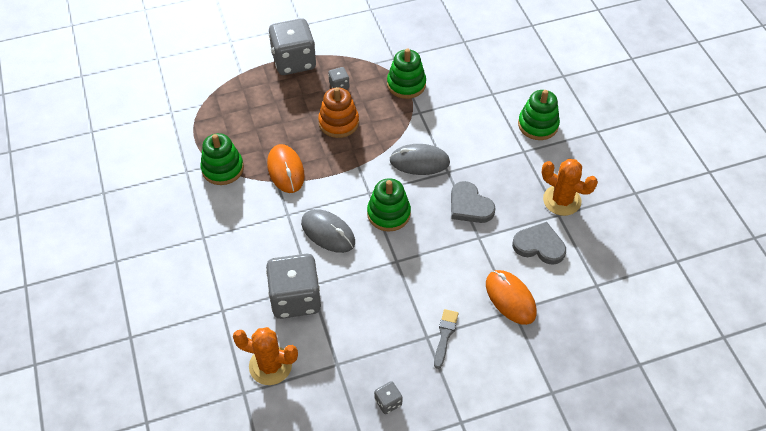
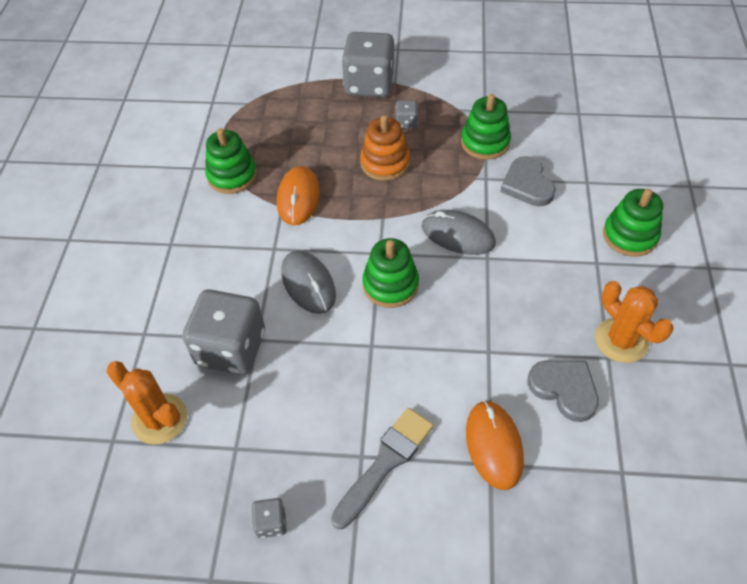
camera: 25 degrees right, 0 degrees up
grey brush [434,309,459,369] -> grey brush [331,408,434,529], size x1.59
grey heart [451,181,496,223] -> grey heart moved to [500,156,556,206]

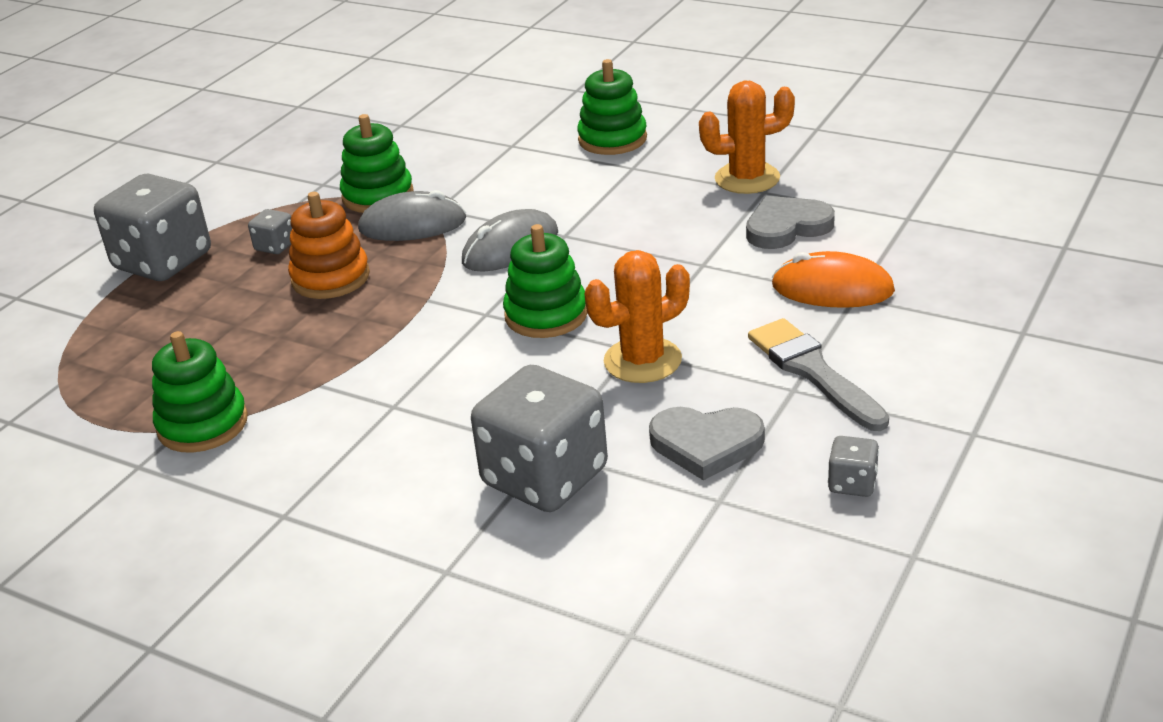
camera: 65 degrees left, 20 degrees down
orange cactus [106,361,187,445] -> orange cactus moved to [585,250,690,383]
orange mouse [277,166,320,225] -> none
grey mouse [281,250,336,314] -> grey mouse moved to [358,190,466,241]
grey heart [500,156,556,206] -> grey heart moved to [649,407,765,480]

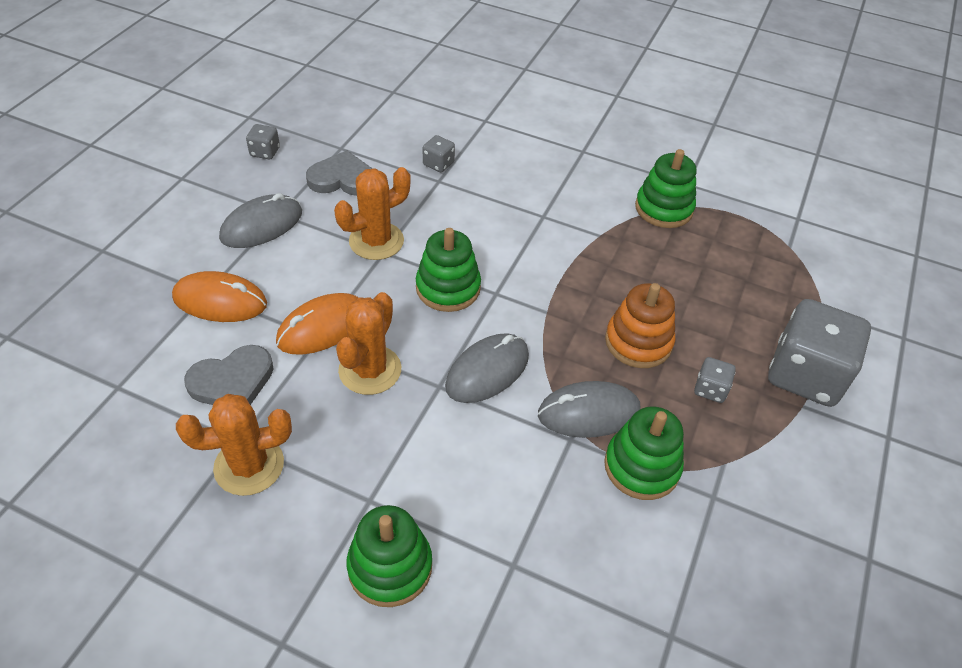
camera: 170 degrees right, 15 degrees up
grey dice [471,365,608,512] -> grey dice [423,135,455,172], size x0.43
grey brush [748,318,889,431] -> grey mouse [219,193,302,248]
none -> orange mouse [276,293,359,355]
none -> orange cactus [336,292,401,395]

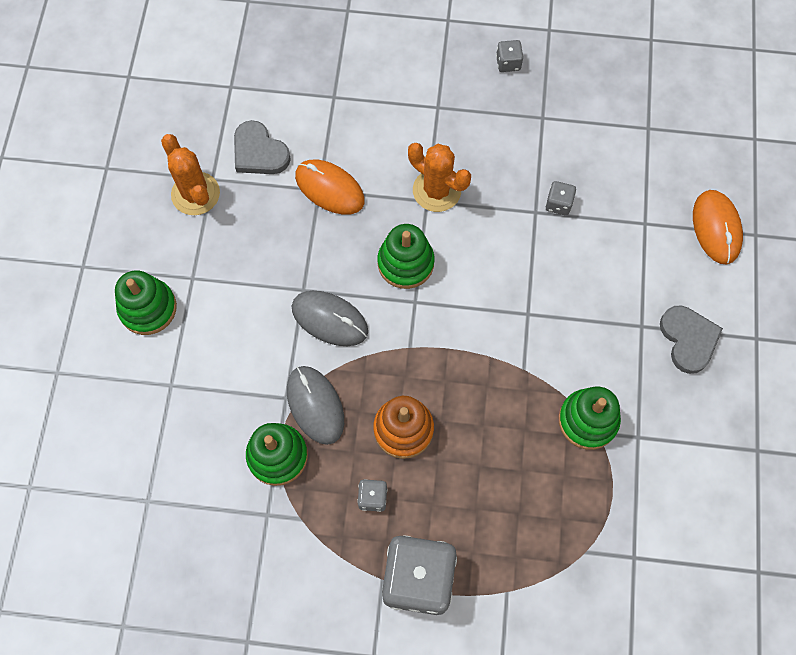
camera: 75 degrees right, 20 degrees up
orange mouse [172,271,267,322] -> orange mouse moved to [693,190,743,264]
grey mouse [219,193,302,248] -> none
grey heart [306,150,372,196] -> grey heart moved to [660,305,723,374]
orange cactus [336,292,401,395] -> none

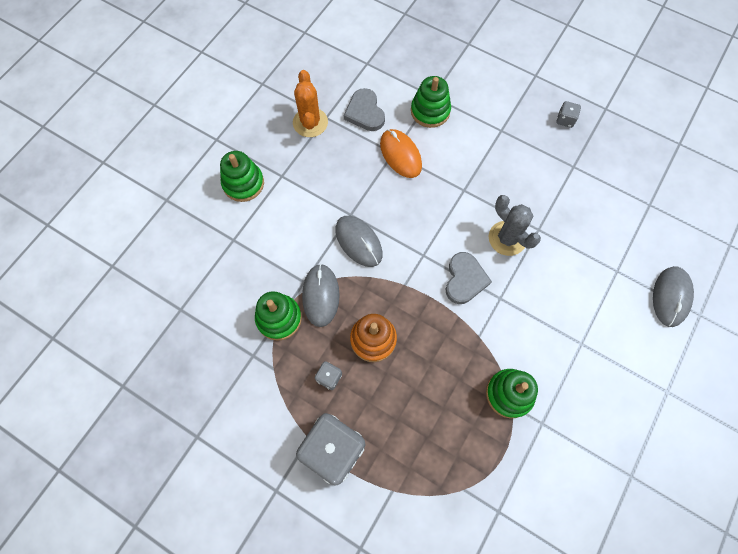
camera: 25 degrees right, 0 degrees up
green stacking toy [378,224,435,289] -> green stacking toy moved to [411,76,451,128]
orange cactus [408,143,471,212] -> none
grey dice [546,181,576,215] -> none
grey heart [660,305,723,374] -> grey heart moved to [446,252,492,304]
orange mouse [693,190,743,264] -> grey mouse [653,266,694,327]
none -> grey cactus [489,195,541,256]

